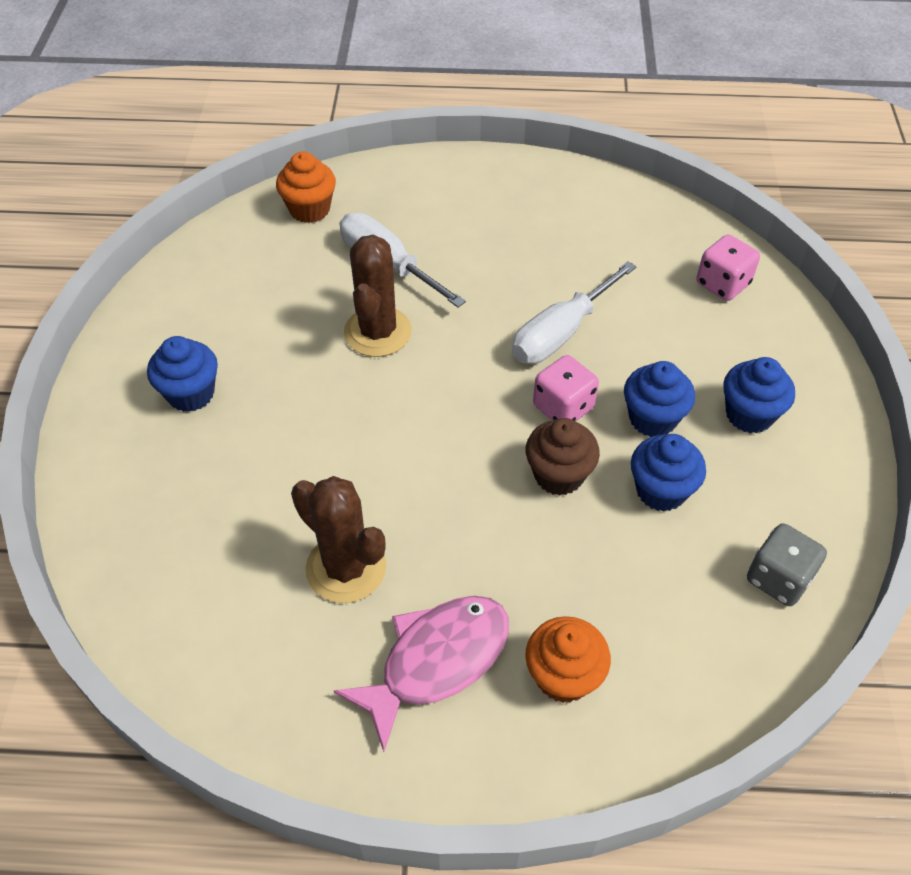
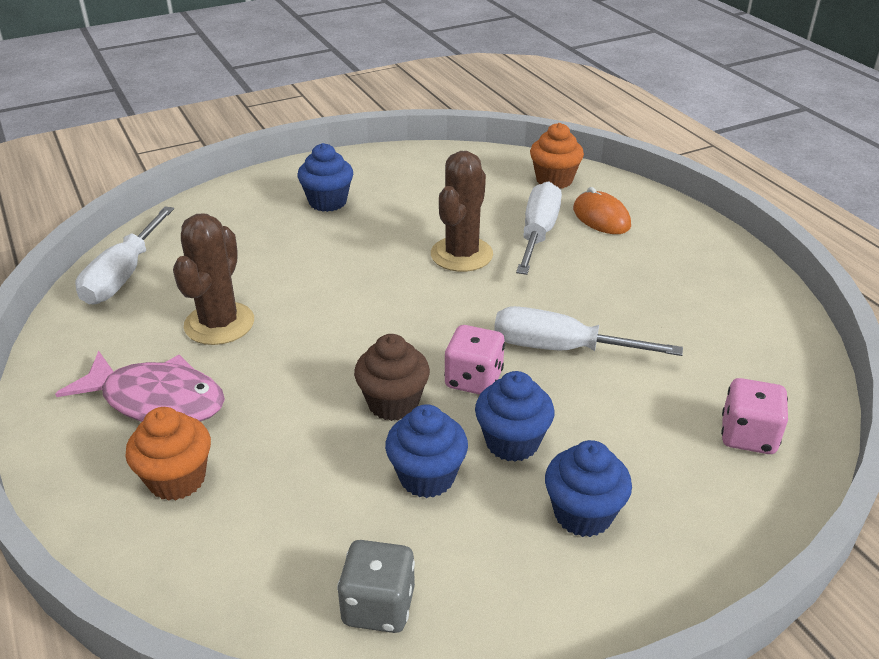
camera: 60 degrees right, 15 degrees down
brown cactus [344,235,412,357] -> brown cactus turned 45 degrees counterclockwise [431,151,493,272]
none -> white screwdriver [75,206,174,305]
none -> orange mouse [573,187,631,234]

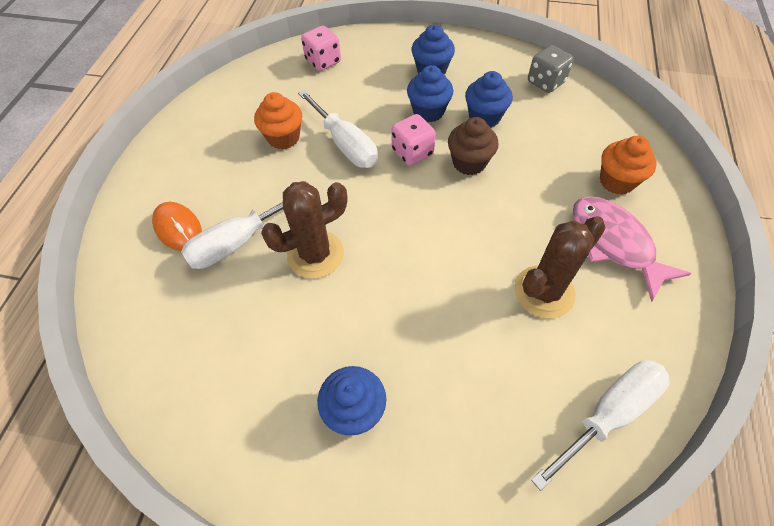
camera: 140 degrees left, 20 degrees up
orange cupcake [530,123,584,188] -> orange cupcake moved to [254,92,302,149]
orange mouse [573,187,631,234] -> orange mouse turned 45 degrees counterclockwise [152,202,202,251]

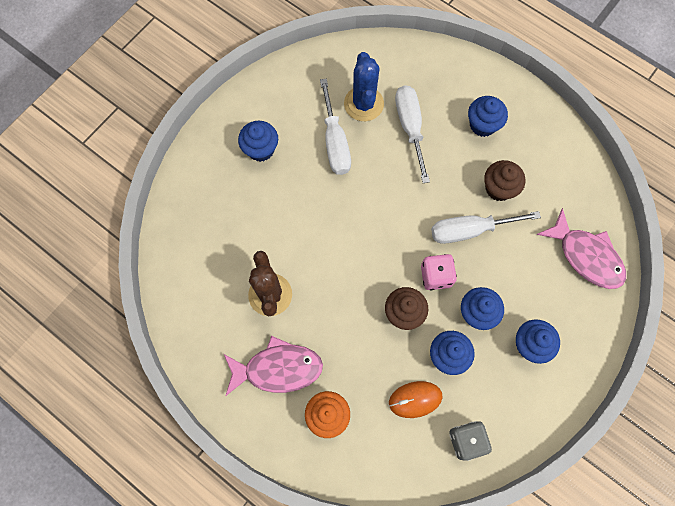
camera: 115 degrees right, 15 degrees up
orange mouse [152,202,202,251] -> orange mouse moved to [389,381,443,418]
orange cupcake [254,92,302,149] -> brown cupcake [484,160,525,201]
brown cactus [261,181,347,279] -> none
pink dice [301,26,341,71] -> pink fish [537,208,626,289]
white screwdriver [531,360,670,491] -> white screwdriver moved to [320,79,351,175]
none -> blue cactus [344,52,384,121]
none -> blue cupcake [468,96,508,137]

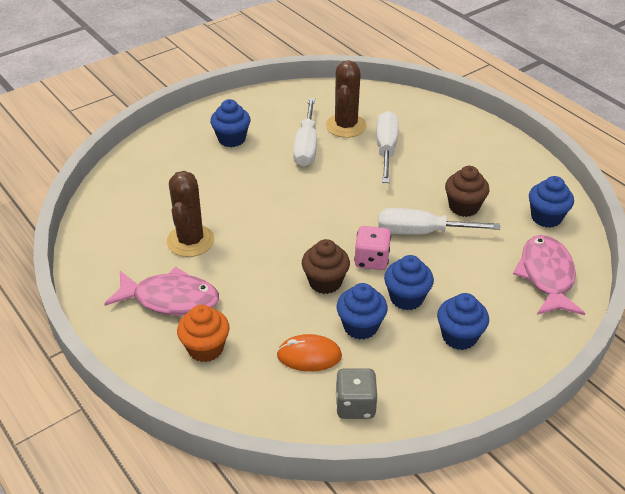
camera: 15 degrees right, 30 degrees down
blue cactus [344,52,384,121] -> brown cactus [326,60,366,138]
blue cupcake [468,96,508,137] -> blue cupcake moved to [529,176,574,228]
pink fish [537,208,626,289] -> pink fish turned 150 degrees counterclockwise [513,235,585,315]

